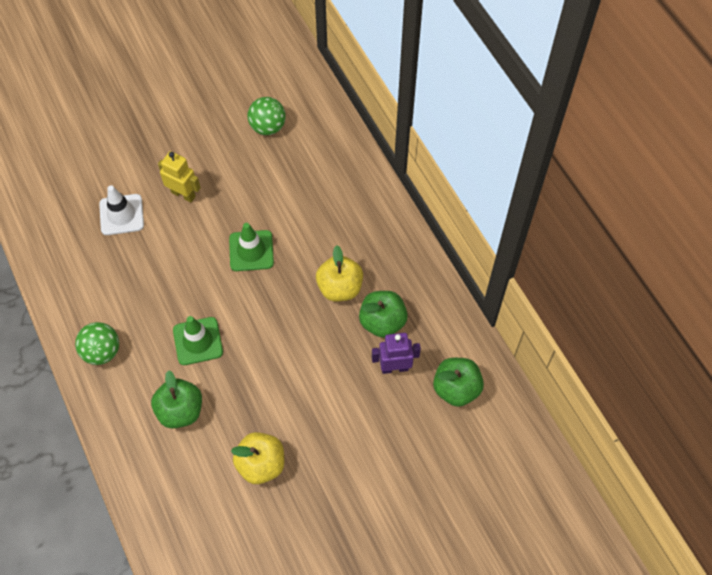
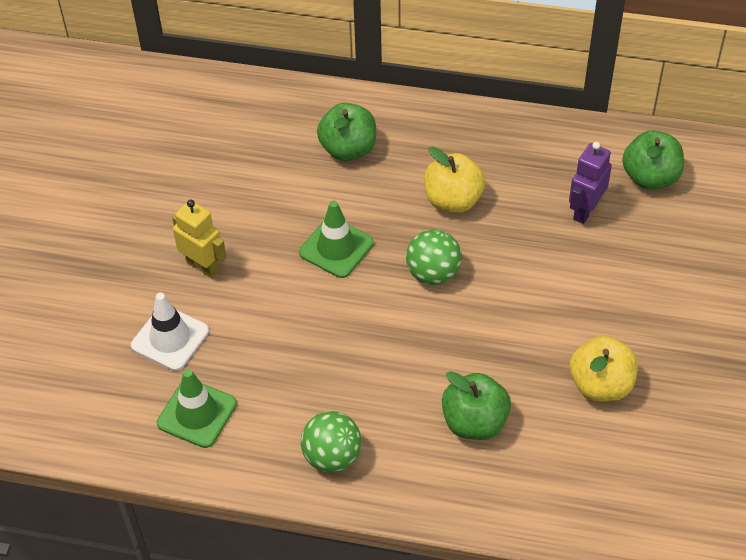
camera: 50 degrees left, 10 degrees down
yellow robot [158,151,201,202] -> yellow robot turned 60 degrees clockwise [172,200,227,279]
green traffic cone [173,316,223,365] -> green traffic cone moved to [157,369,237,448]
green ball [248,97,286,135] -> green ball moved to [406,229,462,285]
green apple [359,291,408,338] -> green apple moved to [317,103,376,161]

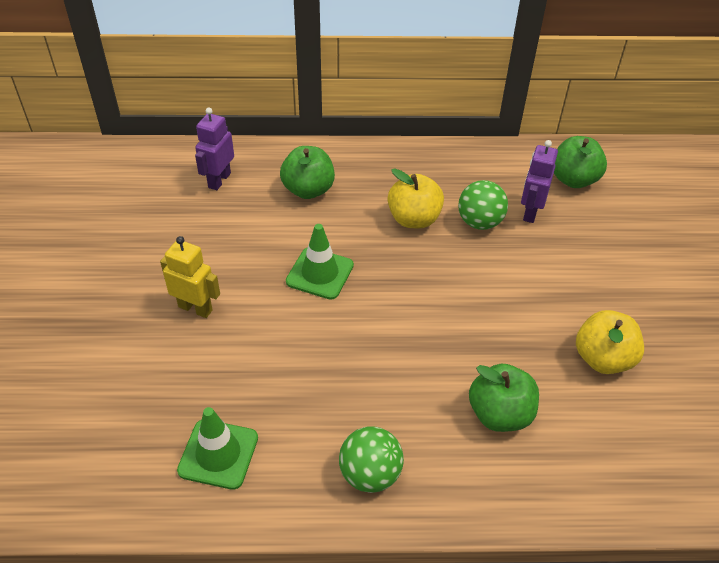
camera: 15 degrees left, 5 degrees down
white traffic cone [131,293,209,371] -> none
green ball [406,229,462,285] -> green ball moved to [458,180,508,230]
none -> purple robot [195,108,234,190]

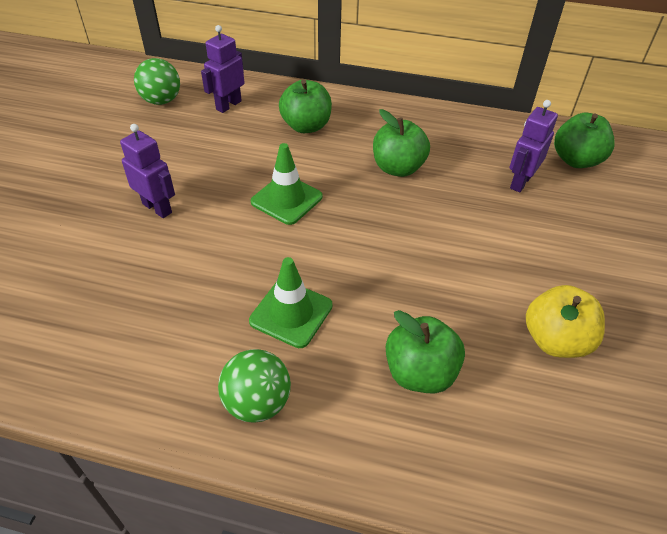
camera: 15 degrees right, 0 degrees up
yellow robot [160,236,220,318] -> purple robot [120,124,175,218]
green traffic cone [177,407,258,490] -> green traffic cone moved to [249,257,333,348]
yellow apple [388,168,444,228] -> green apple [373,109,430,177]
green ball [458,180,508,230] -> green ball moved to [134,58,180,105]

